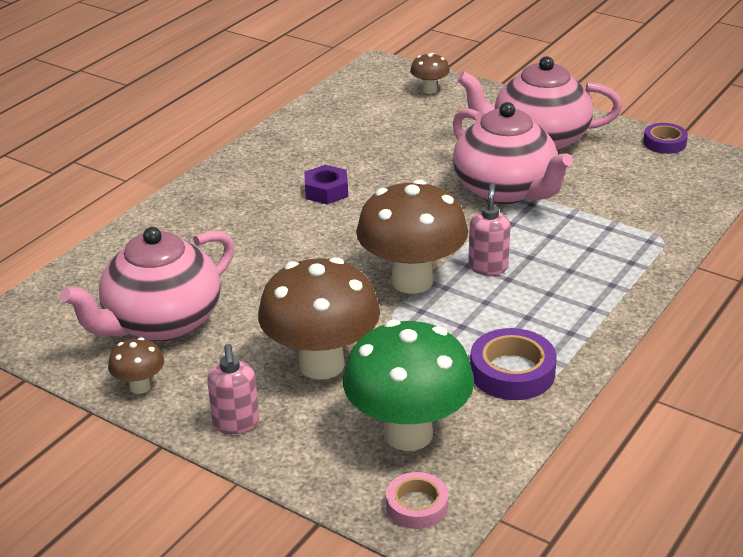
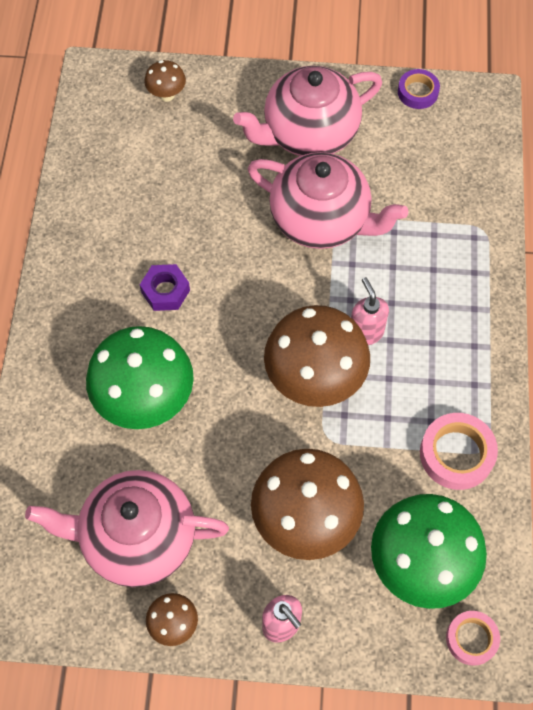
camera: 30 degrees left, 30 degrees up
pink teapot [60,227,235,341] -> pink teapot turned 75 degrees clockwise [25,470,229,587]
purple tape [470,328,557,400] -> pink tape [420,413,498,490]
none -> green mushroom [86,326,194,429]

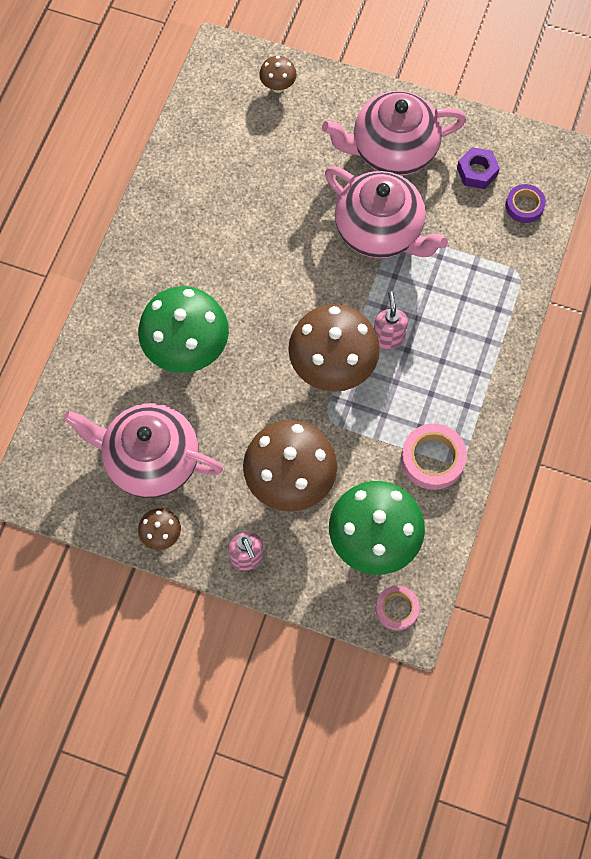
camera: 15 degrees right, 5 degrees up
purple nut [140,264,190,311] -> purple nut moved to [457,147,500,189]
purple tape [398,69,440,109] -> purple tape moved to [506,184,546,223]

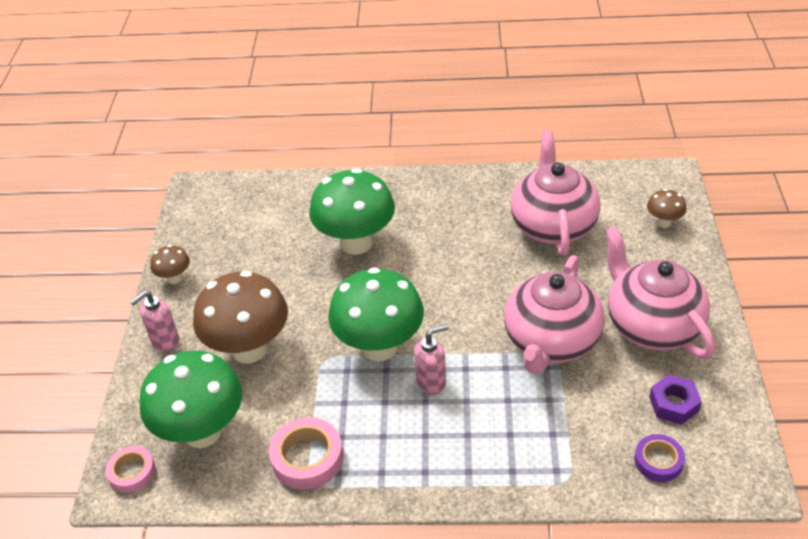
camera: 75 degrees right, 25 degrees down
pink teapot [63,403,223,498] -> pink teapot moved to [511,130,600,256]
brown mushroom [288,304,380,392] -> green mushroom [328,267,424,361]

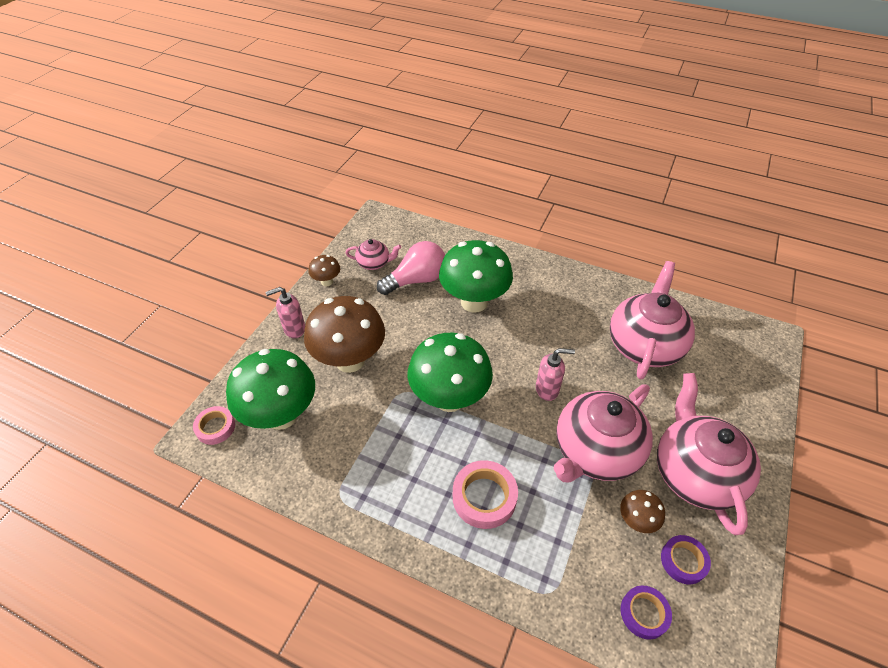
camera: 20 degrees right, 5 degrees up
pink tape [269,417,343,490] -> pink tape moved to [453,460,518,529]
pink soap dispenser [414,324,449,395] -> pink soap dispenser moved to [536,348,575,401]
brown mushroom [647,189,686,228] -> brown mushroom moved to [620,490,665,533]
purple nut [649,375,702,425] -> purple tape [661,535,711,584]
none -> pink teapot [346,239,401,270]
none -> pink light bulb [377,241,445,295]

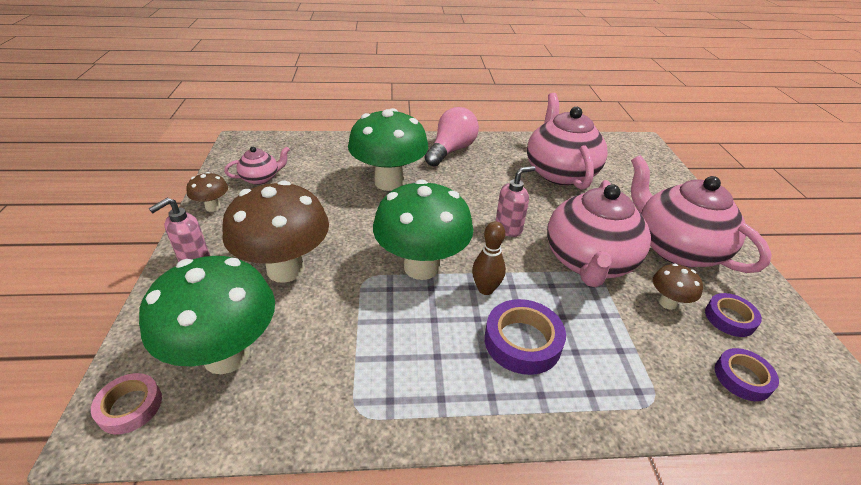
camera: 30 degrees left, 10 degrees down
pink light bulb [377,241,445,295] -> pink light bulb moved to [425,107,479,167]
pink tape [453,460,518,529] -> purple tape [484,299,566,375]
none -> brown bowling pin [472,221,506,295]

